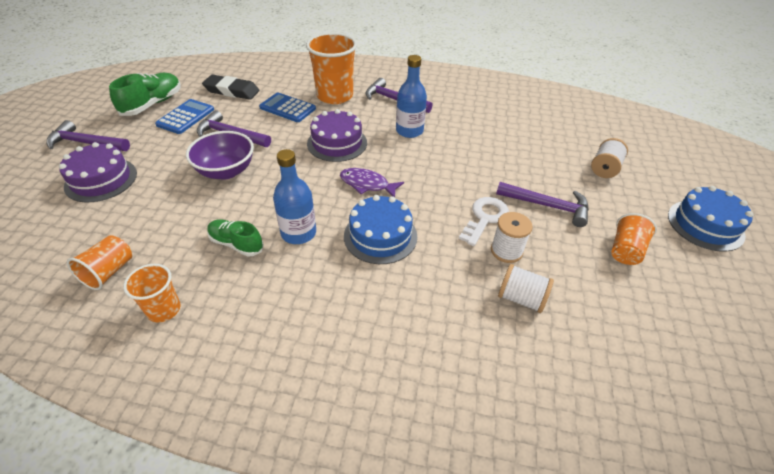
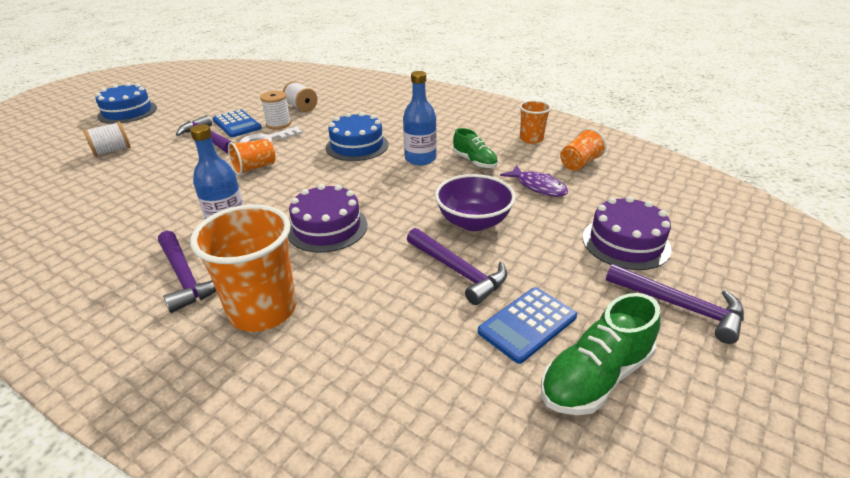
camera: 155 degrees left, 10 degrees down
black eraser [202,75,259,100] -> none
blue calculator [259,93,316,122] -> blue calculator moved to [213,109,262,137]
purple fish [340,168,404,197] -> purple fish moved to [500,165,568,197]
orange cup [611,213,657,265] -> orange cup moved to [228,139,276,175]

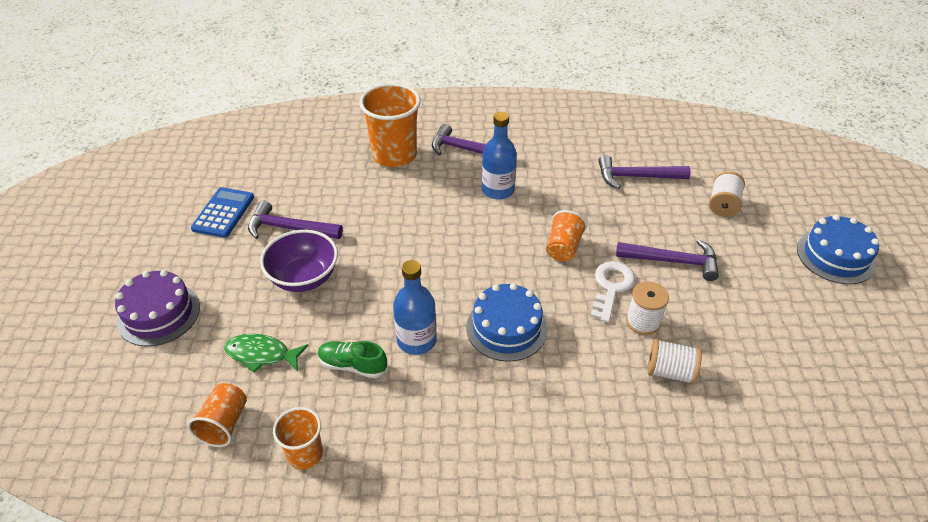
camera: 145 degrees right, 10 degrees up
blue calculator [213,109,262,137] -> none
purple cake [288,184,367,253] -> none
purple fish [500,165,568,197] -> green fish [224,334,309,373]
green shoe [541,293,661,415] -> none
purple hammer [606,264,744,344] -> purple hammer moved to [598,155,691,189]

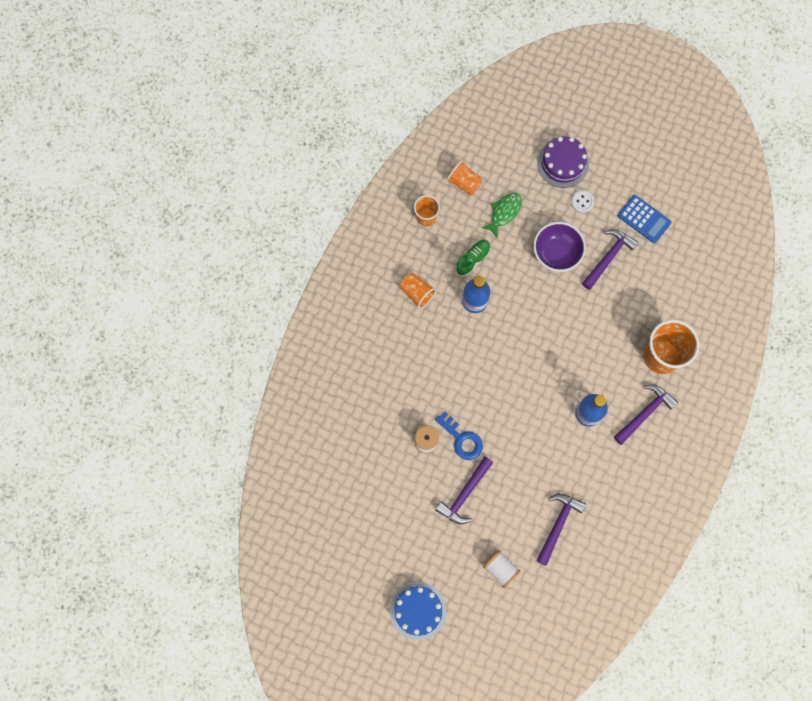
camera: 115 degrees right, 30 degrees up
blue cake [466,283,548,362] -> none
orange cup [546,210,587,261] -> orange cup moved to [400,273,436,309]
white key [590,261,635,323] -> blue key [435,411,483,460]
white spool [648,339,702,385] -> none
none -> white button [571,190,594,213]

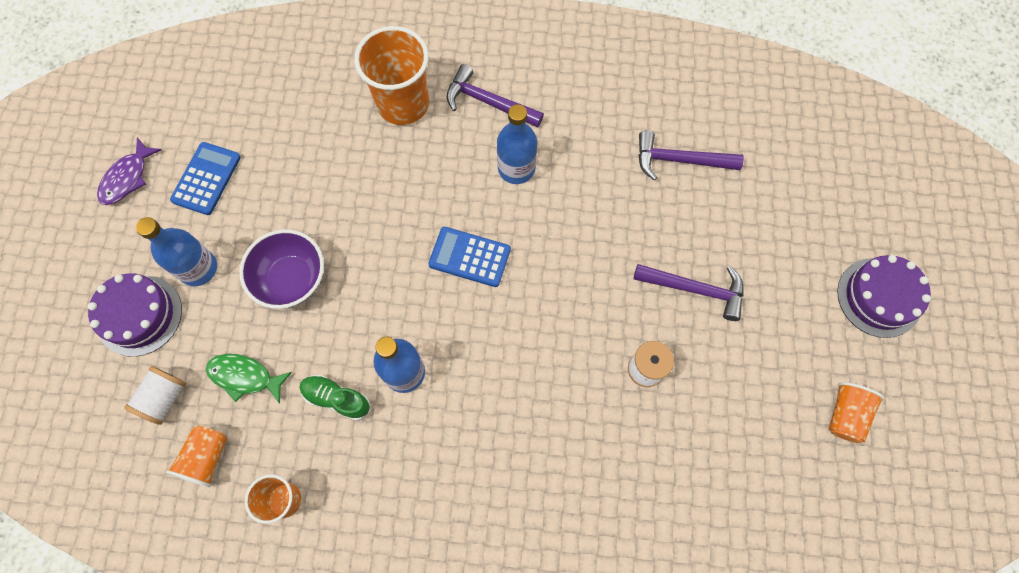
camera: 110 degrees left, 5 degrees down
blue cake [390,582,447,640] -> purple cake [837,255,931,338]
orange cup [400,273,436,309] -> orange cup moved to [829,382,885,443]
blue key [435,411,483,460] -> none
white spool [483,550,521,588] -> white spool moved to [124,366,186,425]
white button [571,190,594,213] -> blue bottle [136,217,217,286]
purple hammer [582,229,639,290] -> none
none -> purple fish [97,137,161,205]
none -> blue calculator [428,227,511,287]

